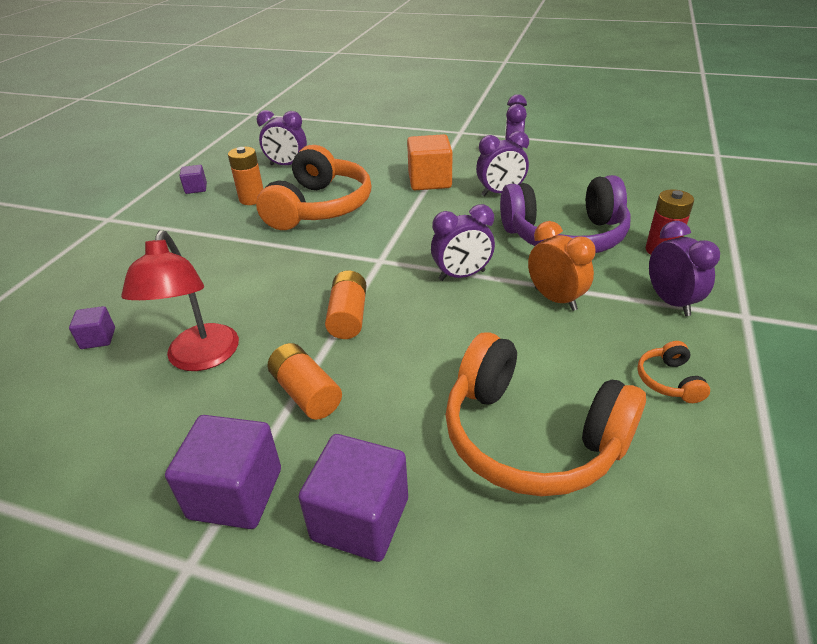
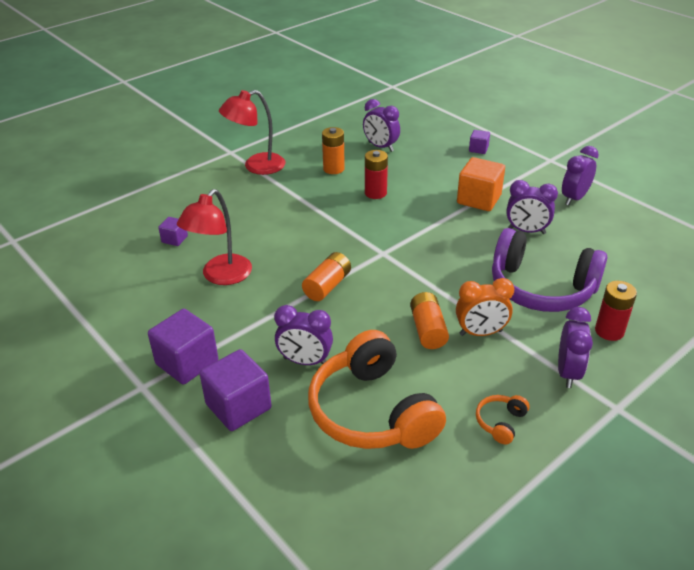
camera: 30 degrees right, 0 degrees up
purple cube [180,165,207,194] -> purple cube moved to [469,130,490,154]
orange headphones [256,145,371,230] -> red battery [365,150,388,199]
orange battery [268,343,342,420] -> orange battery moved to [410,292,449,349]
purple clock [431,204,495,281] -> purple clock moved to [274,305,333,365]
orange clock [528,221,596,311] -> orange clock turned 90 degrees clockwise [456,278,514,336]
none -> red lamp [219,90,285,175]

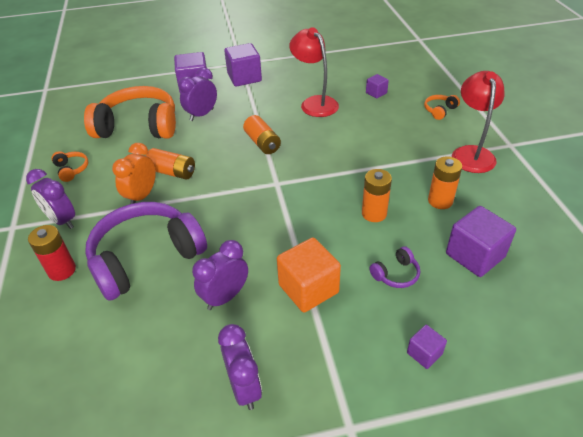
camera: 120 degrees right, 5 degrees up
purple clock [363,99,400,152] -> purple cube [446,206,516,277]
red battery [365,150,388,199] -> orange battery [362,169,392,222]
none -> purple headphones [369,246,420,288]
none -> orange headphones [424,95,460,120]

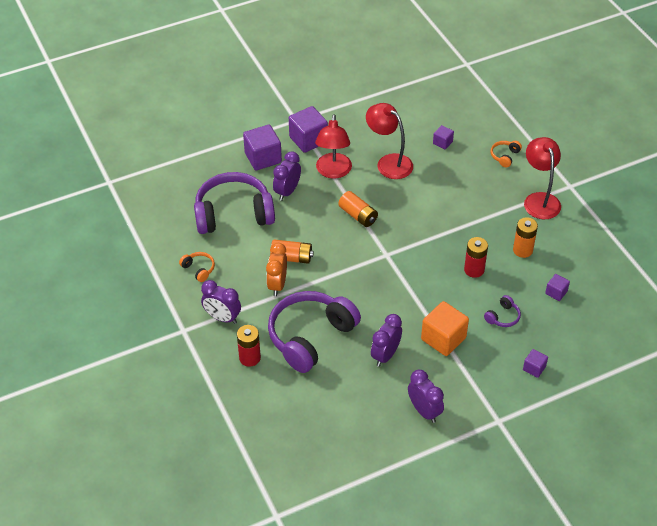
camera: 15 degrees left, 5 degrees up
orange headphones [84,86,176,139] -> purple headphones [194,172,275,234]
orange battery [362,169,392,222] -> red battery [464,237,488,278]
purple cube [446,206,516,277] -> purple cube [545,274,570,301], size x0.52
none -> red lamp [315,114,352,179]

